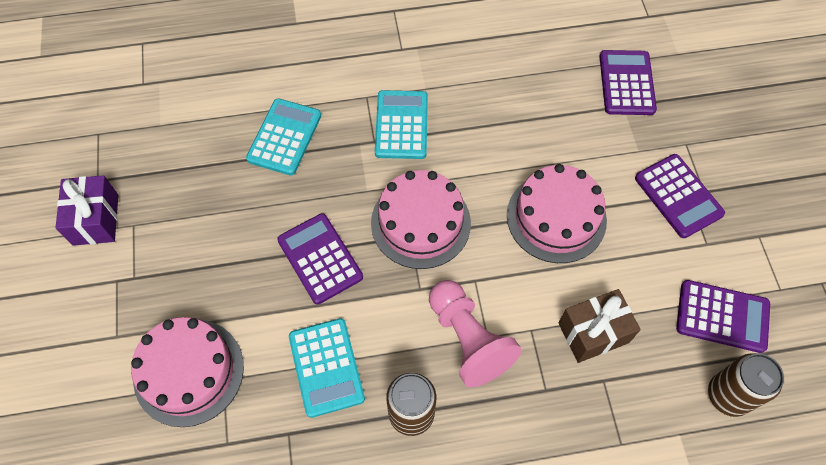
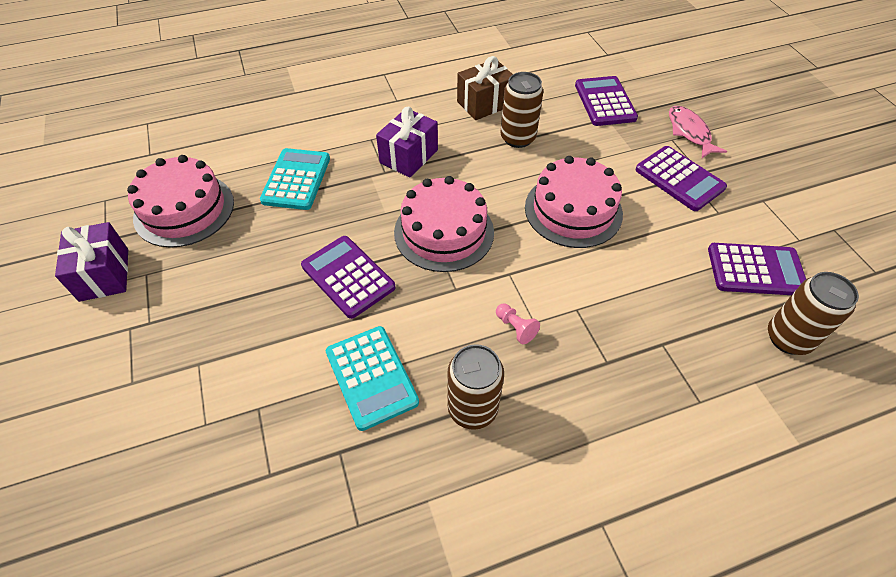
camera: 10 degrees left, 10 degrees down
pink cake [131,317,244,427] -> pink cake moved to [127,155,234,248]
turquoise calculator [375,90,428,159] -> purple gift [376,107,438,178]
pink pawn [429,280,522,387] -> pink pawn [496,303,540,344], size x0.42
brown gift [559,289,641,363] -> brown gift moved to [457,56,513,120]
none -> brown can [500,72,544,148]
none -> pink fish [669,106,727,158]

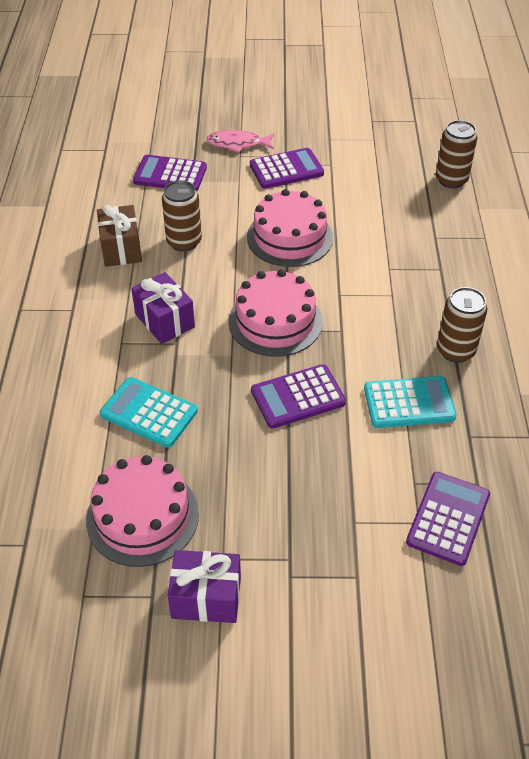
camera: 70 degrees left, 5 degrees down
pink pawn [496,303,540,344] -> none
purple calculator [708,243,806,295] -> purple calculator moved to [406,472,490,566]

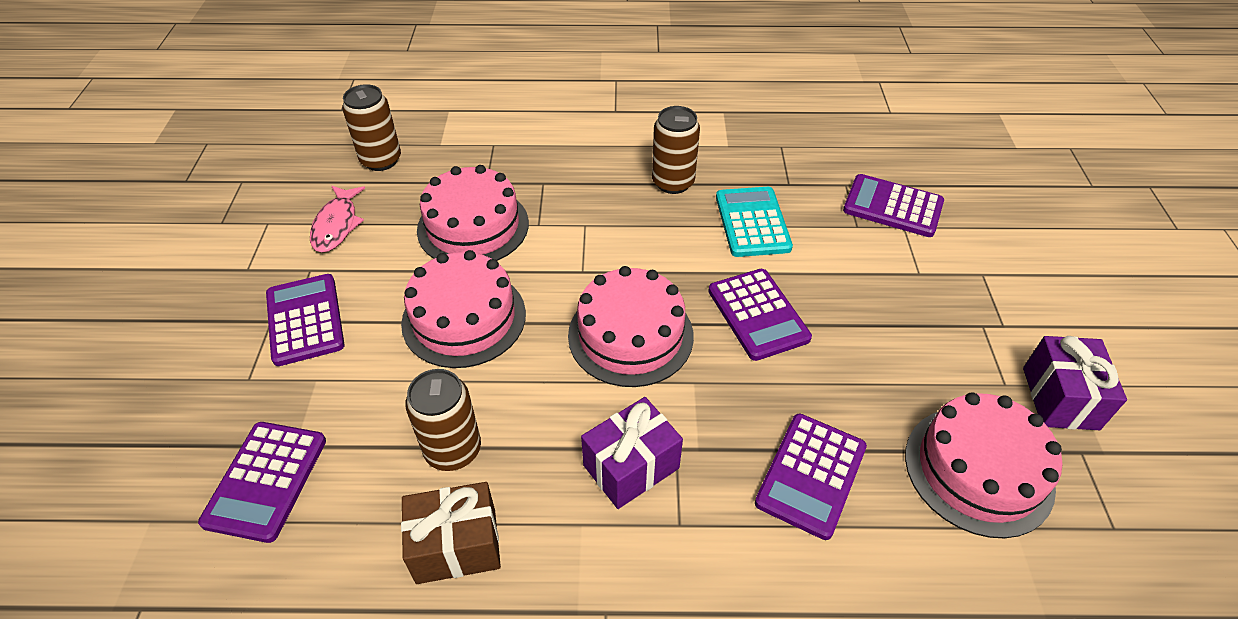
camera: 90 degrees left, 0 degrees up
turquoise calculator [100,377,198,448] -> purple calculator [755,414,867,540]
pink fish [206,130,274,153] -> pink fish moved to [310,186,365,253]
none -> pink cake [417,165,529,261]

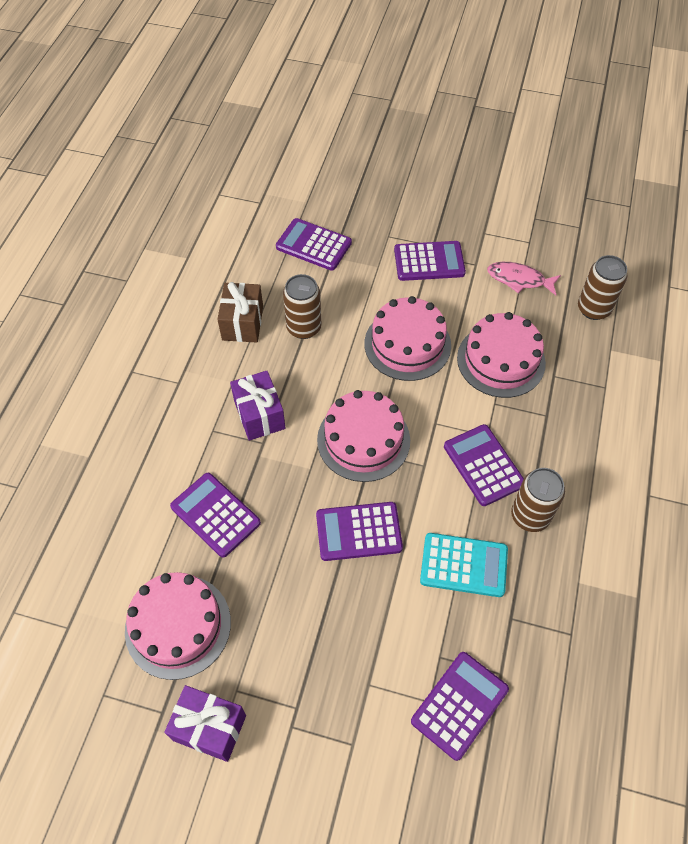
camera: 105 degrees right, 10 degrees up
none -> purple calculator [444,424,524,506]

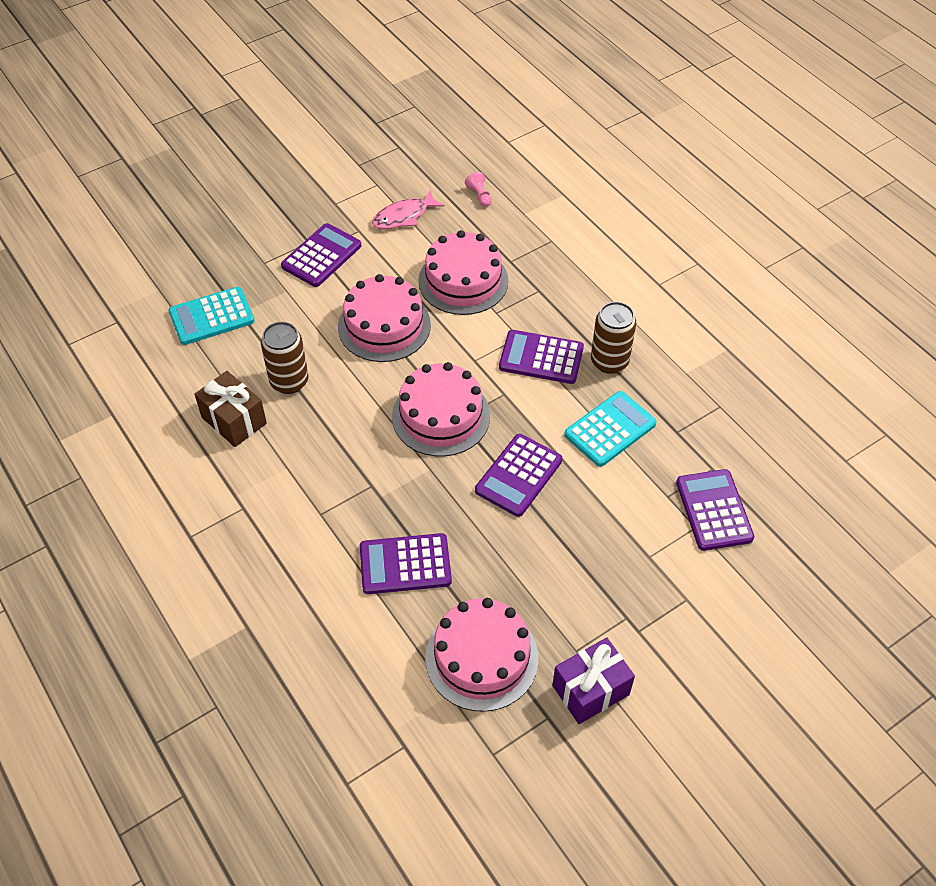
camera: 50 degrees left, 5 degrees down
purple gift [230,371,285,441] -> none
purple calculator [276,218,352,271] -> turquoise calculator [169,287,255,345]
brown can [578,255,627,320] -> pink pawn [465,172,492,207]

